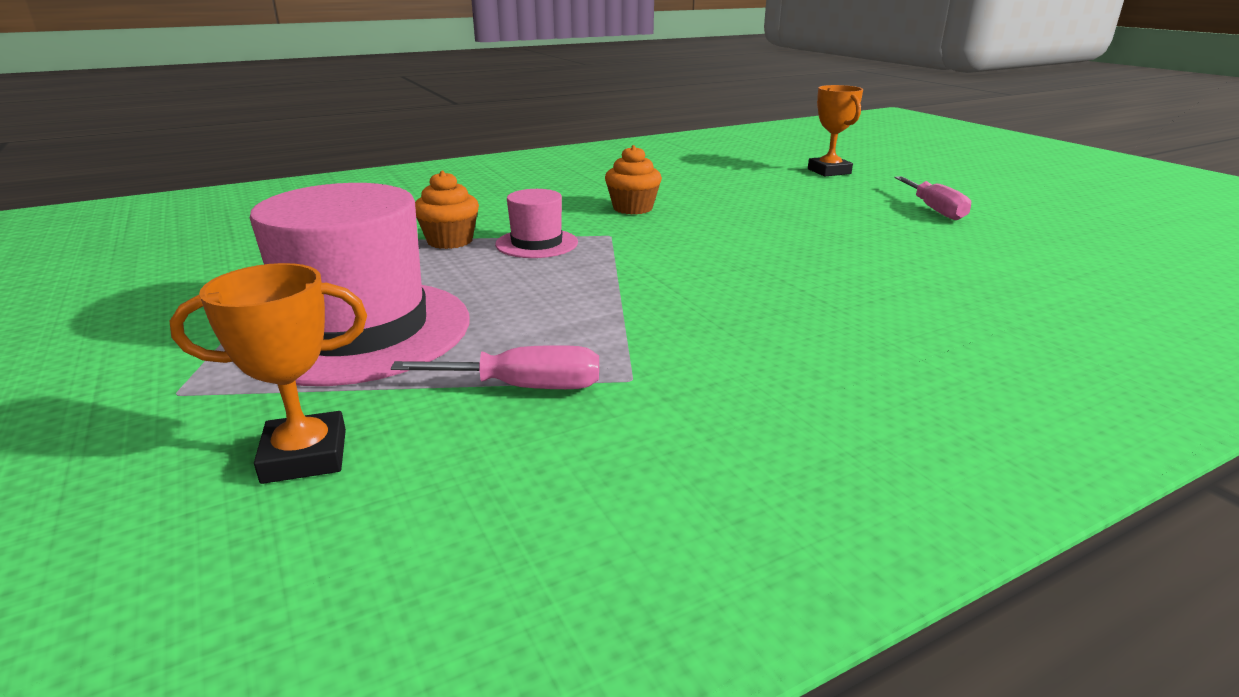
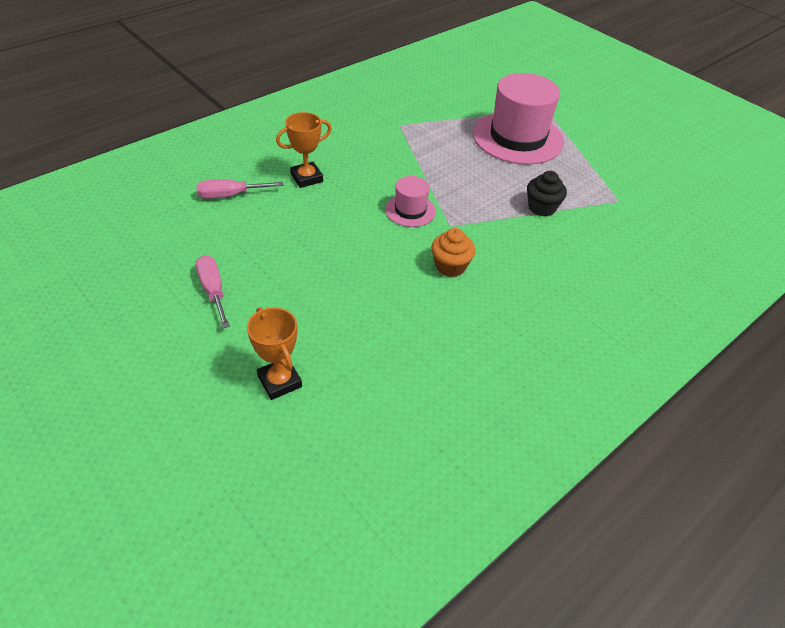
camera: 165 degrees right, 20 degrees up
orange trophy [170,263,367,484] -> orange trophy moved to [276,112,332,188]
pink screwdriver [391,345,599,389] -> pink screwdriver moved to [196,179,283,199]
orange cupcake [415,171,479,249] -> black cupcake [527,171,567,217]
pink hat [495,189,578,258] -> pink hat moved to [385,176,436,227]

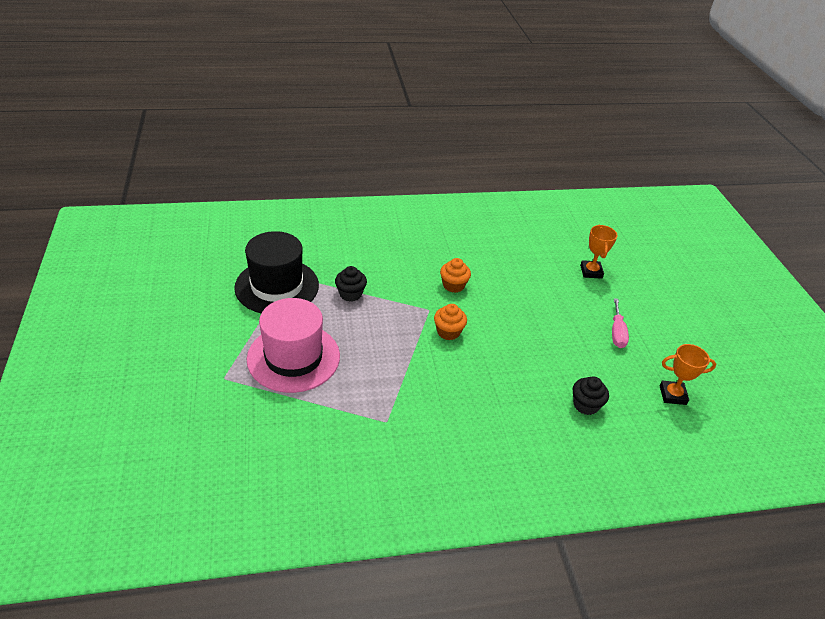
camera: 150 degrees left, 5 degrees down
pink screwdriver [196,179,283,199] -> black cupcake [573,376,609,415]
orange trophy [276,112,332,188] -> orange trophy moved to [659,344,716,405]
pink hat [385,176,436,227] -> orange cupcake [434,304,467,340]
none -> black hat [234,231,319,313]

